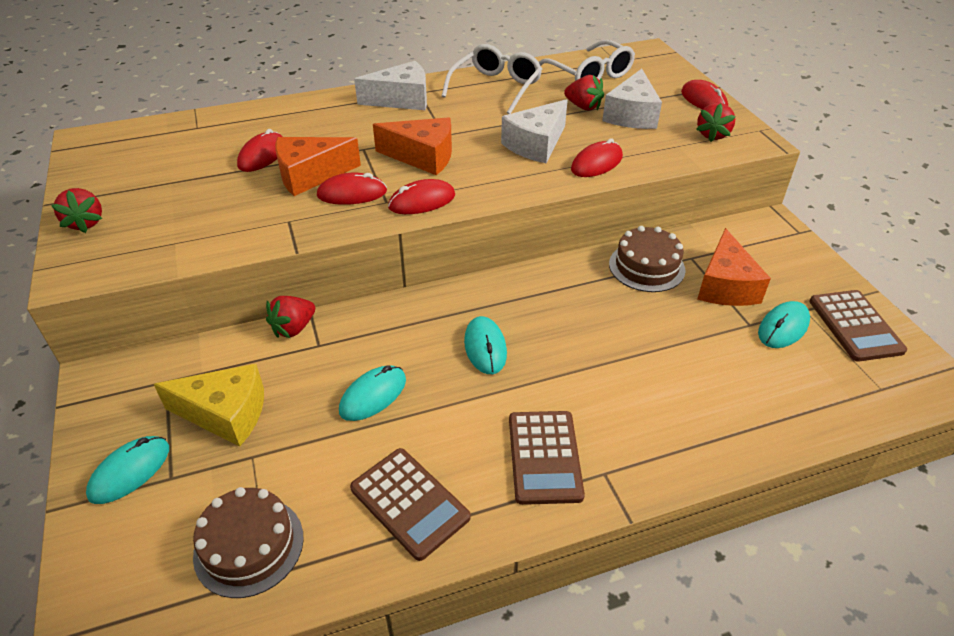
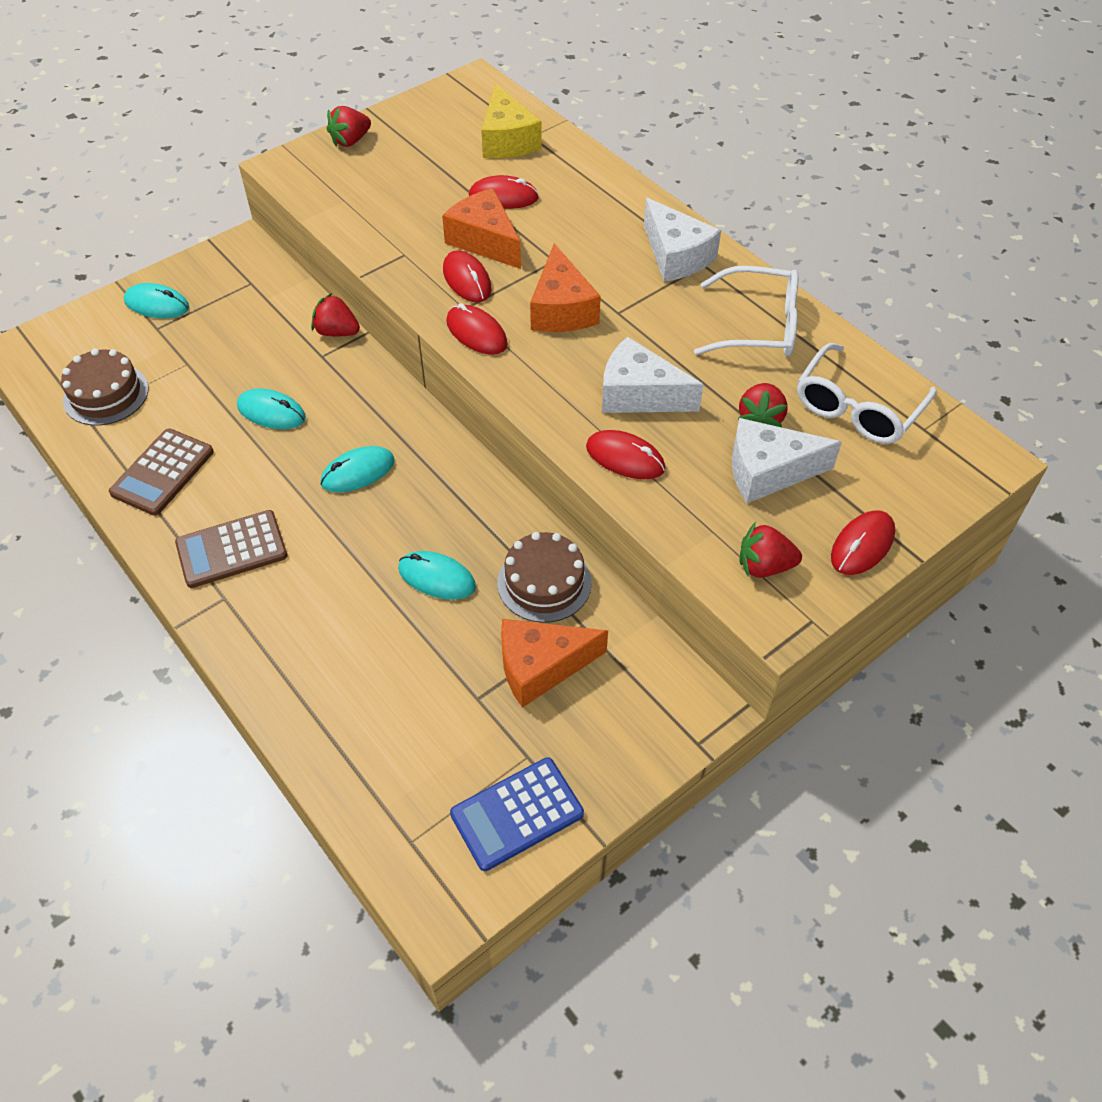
camera: 70 degrees right, 10 degrees up
yellow cheese [154,364,264,446] -> yellow cheese moved to [481,84,542,158]
turquoise mouse [758,301,810,348] -> turquoise mouse moved to [398,551,476,600]
brown calculator [809,290,907,362] -> blue calculator [450,757,584,871]

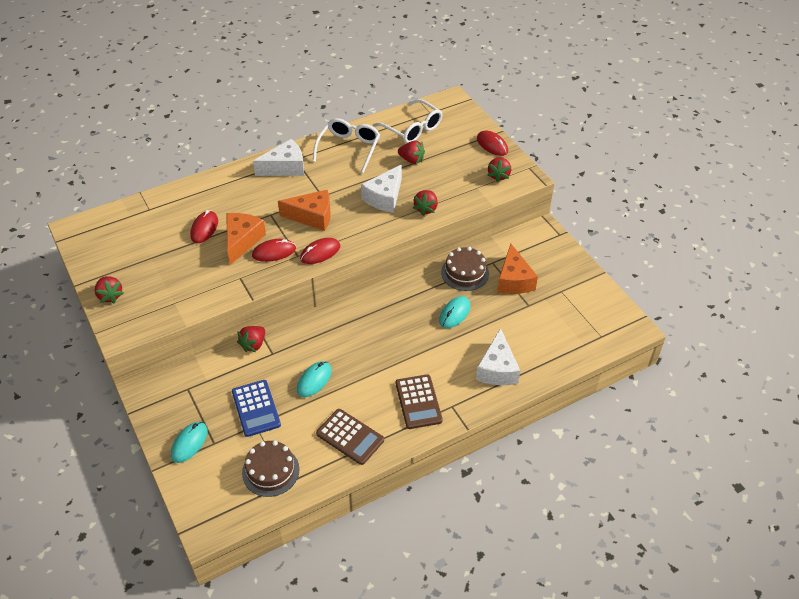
camera: 80 degrees left, 5 degrees down
turquoise mouse [321,446,395,492] -> none
orange cheese [442,188,521,269] -> orange cheese turned 135 degrees clockwise [226,213,266,265]
blue calculator [450,757,584,871] -> blue calculator moved to [232,380,281,437]
yellow cheese [481,84,542,158] -> none
red mouse [586,430,665,479] -> red strawberry [413,190,438,216]
white cheese [732,418,842,503] -> white cheese moved to [476,328,520,385]

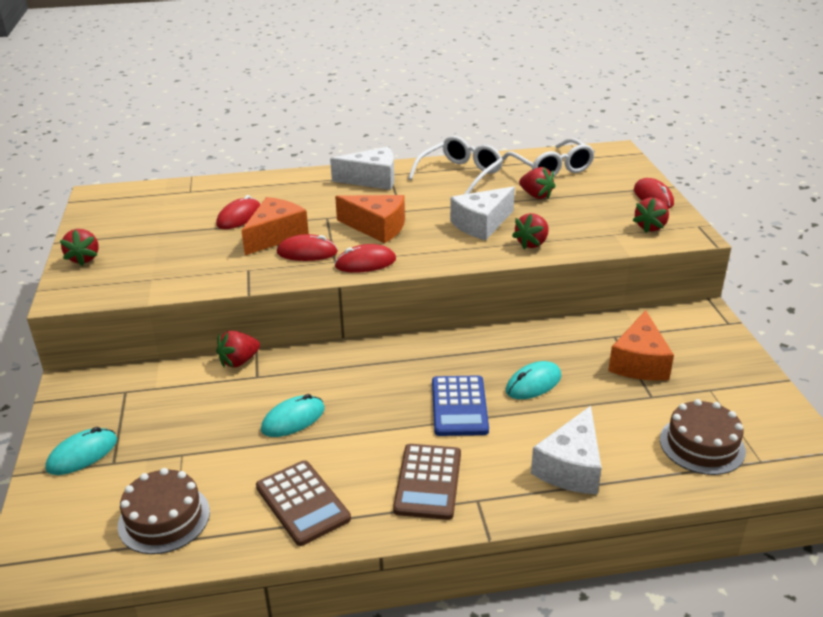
camera: 20 degrees right, 15 degrees down
blue calculator [232,380,281,437] -> blue calculator moved to [432,375,489,436]
brown cake [441,247,489,291] -> brown cake moved to [660,399,746,475]

